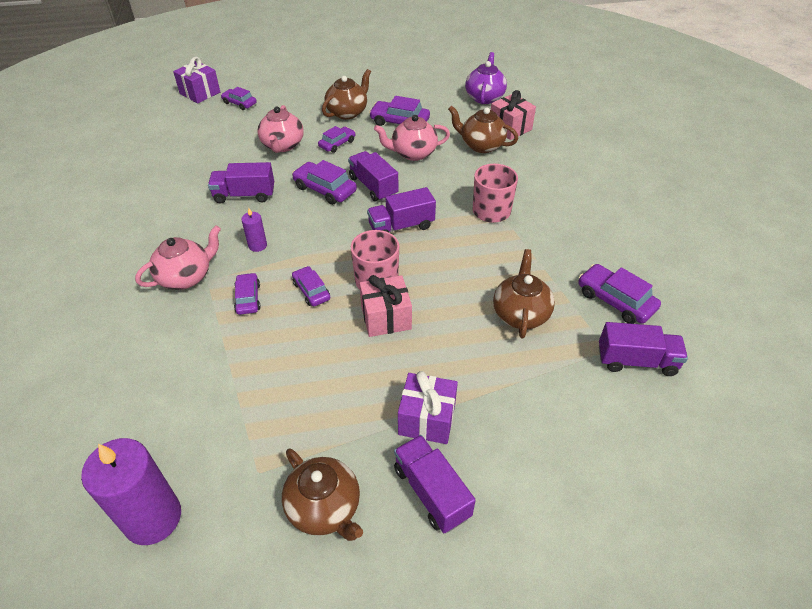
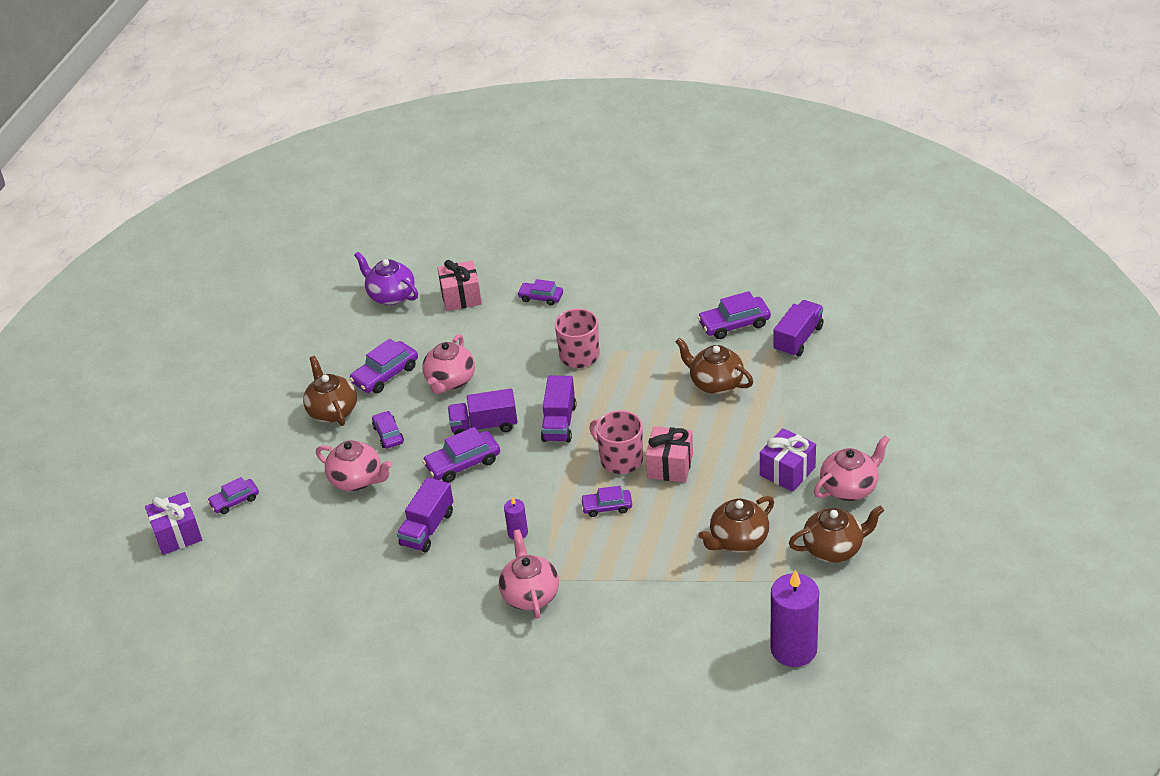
camera: 60 degrees left, 5 degrees down
purple car [234,273,261,315] -> purple car moved to [517,279,563,306]
purple truck [394,435,476,533] -> pink teapot [814,436,890,501]
brown teapot [448,106,518,153] -> brown teapot moved to [698,496,774,553]

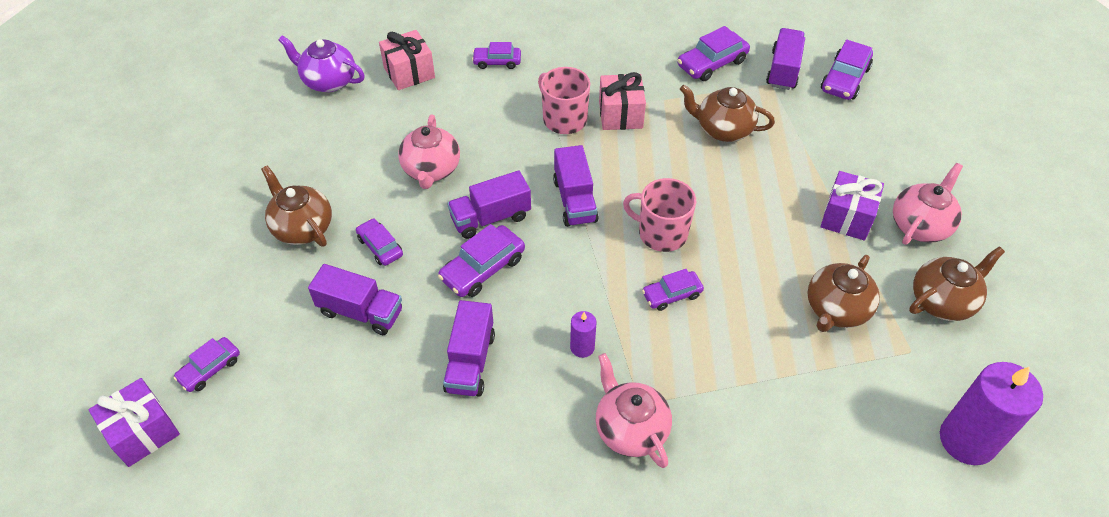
camera: 20 degrees left, 10 degrees up
pink teapot [316,440,392,491] -> purple truck [308,264,402,335]
purple car [349,339,418,393] -> purple car moved to [821,40,873,100]
pink gift [646,426,693,483] -> pink gift moved to [599,72,646,130]

